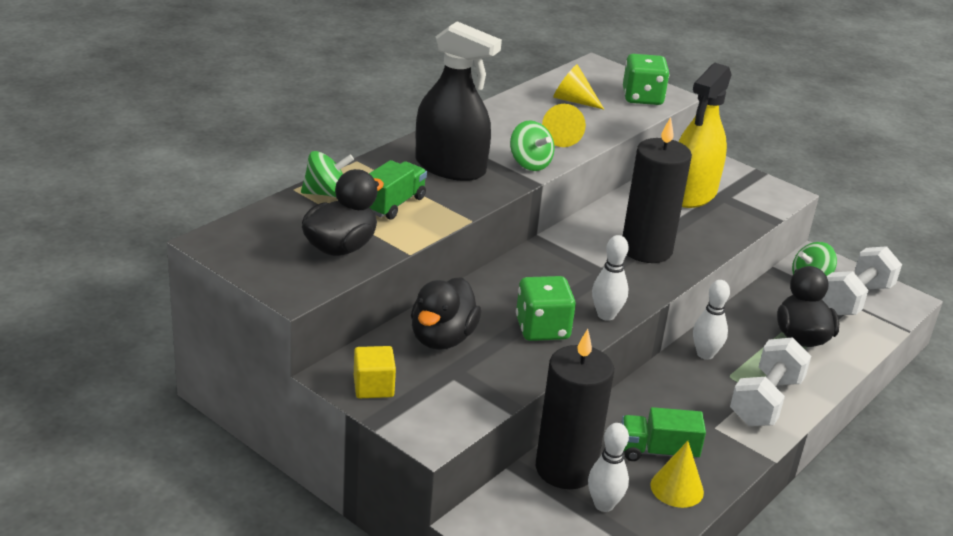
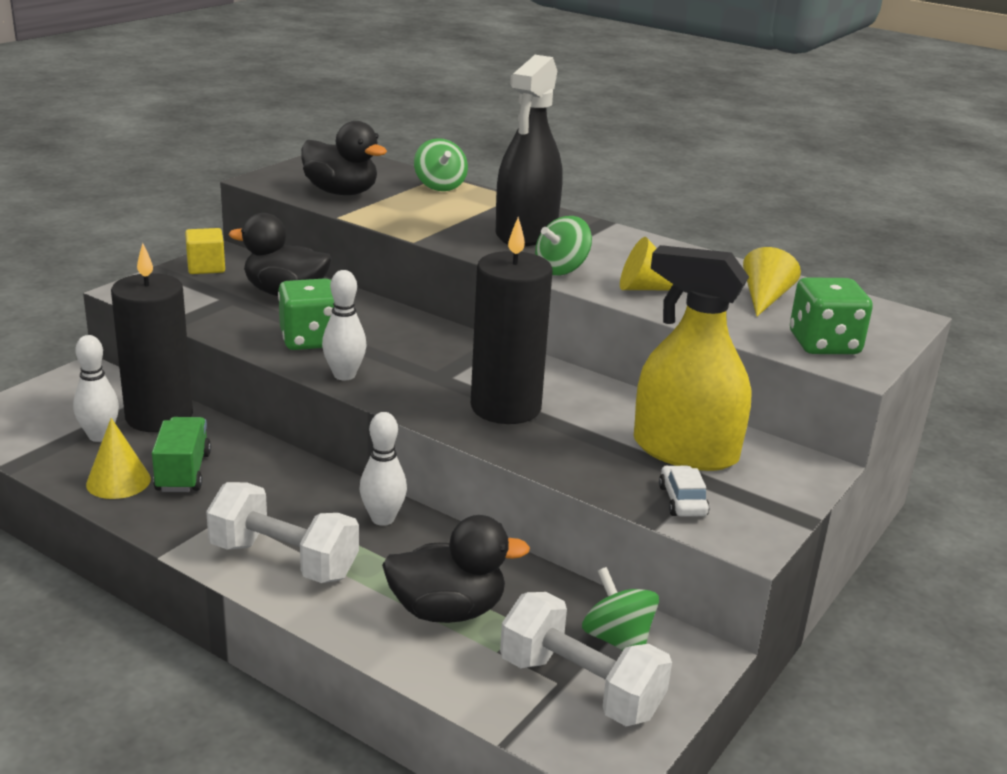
camera: 85 degrees right, 5 degrees down
green truck [369,160,427,220] -> none
none -> white car [659,465,710,517]

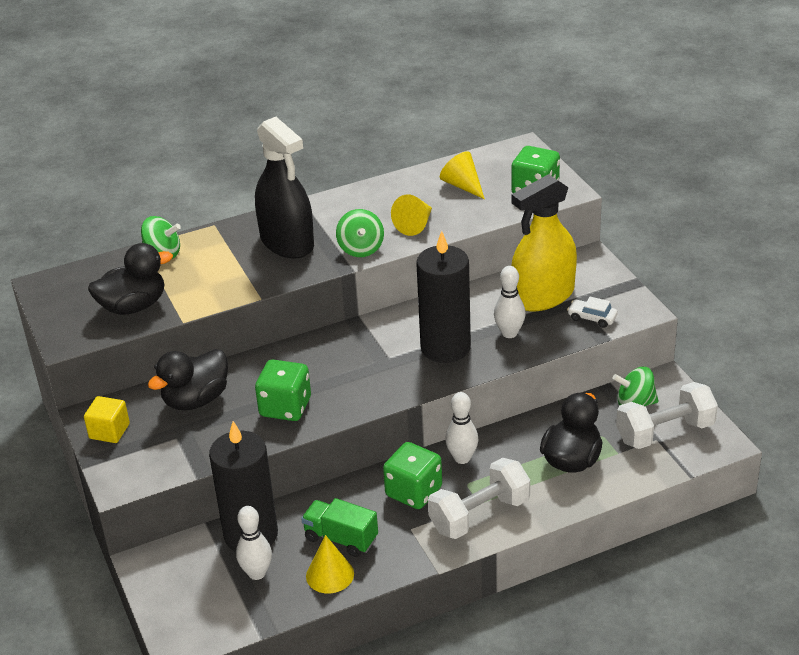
camera: 55 degrees left, 10 degrees up
white bowling pin [322,270,367,380] -> white bowling pin moved to [494,266,526,338]
none -> green dice [383,442,442,509]

